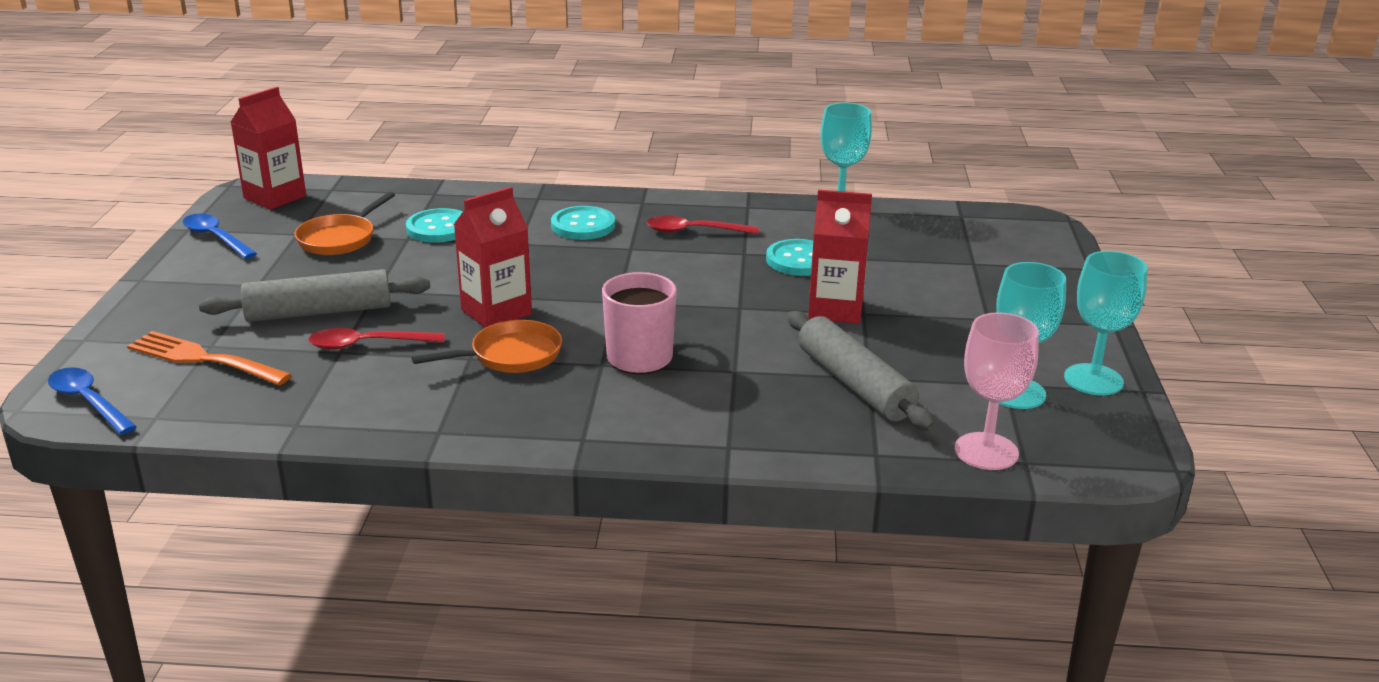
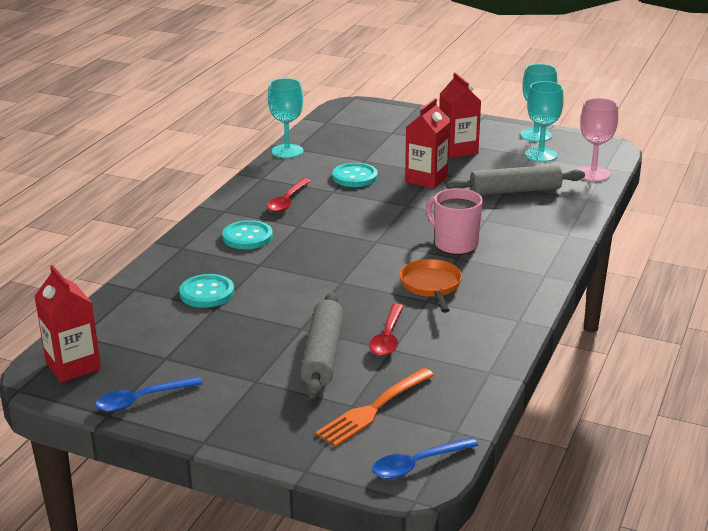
camera: 70 degrees left, 0 degrees up
orange pan [294,192,395,255] -> none
red carton [454,187,532,328] -> red carton moved to [439,72,481,158]

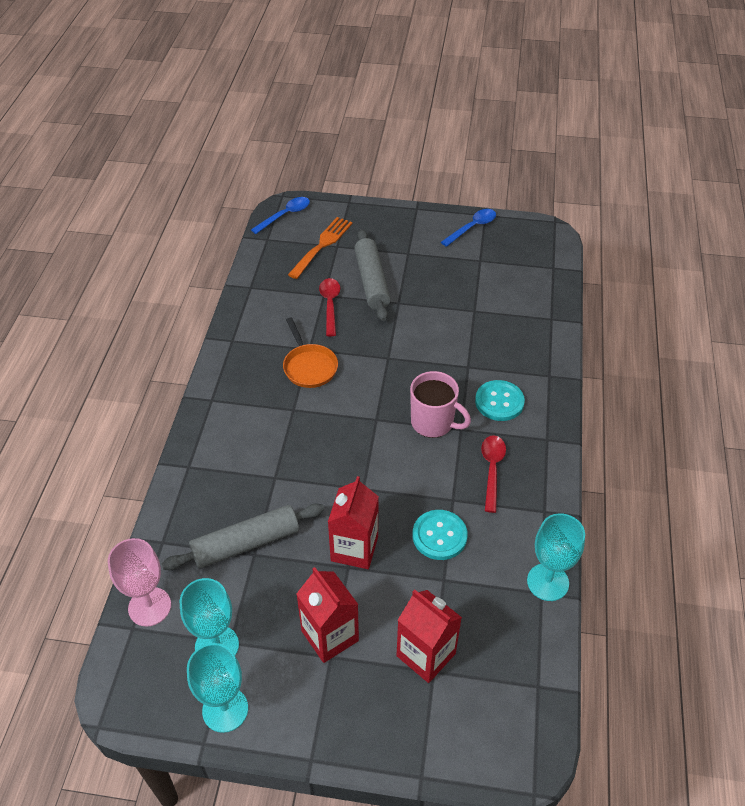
camera: 165 degrees right, 20 degrees up
red carton [34,265,101,383] -> red carton moved to [396,589,462,683]
turquoise button [179,274,234,308] -> none
pink mug [426,188,483,255] -> pink mug moved to [410,371,471,438]

